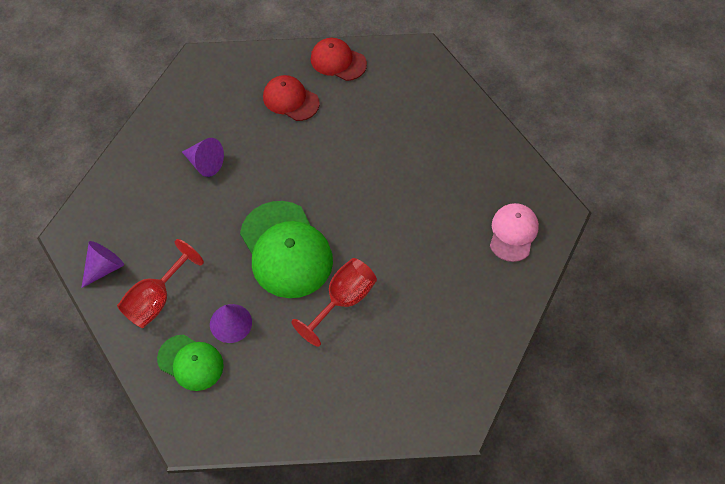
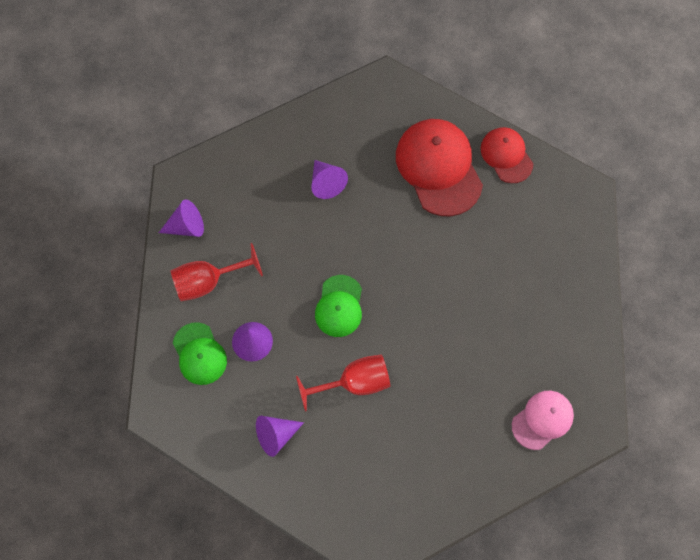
camera: 35 degrees right, 10 degrees up
green cap [240,201,333,298] -> green cap [315,275,362,337], size x0.59
red cap [263,75,320,121] -> red cap [396,119,483,216], size x1.71
none -> purple cone [256,416,304,457]

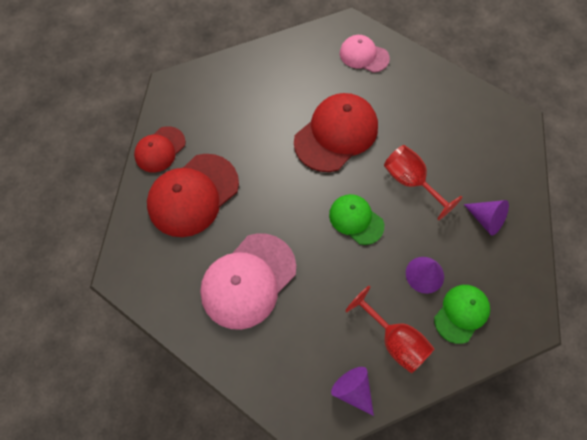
camera: 115 degrees left, 5 degrees down
purple cone [312,160,348,199] -> pink cap [200,233,296,330]
green cap [315,275,362,337] -> green cap turned 120 degrees counterclockwise [329,194,384,245]
none -> red cap [294,93,378,172]

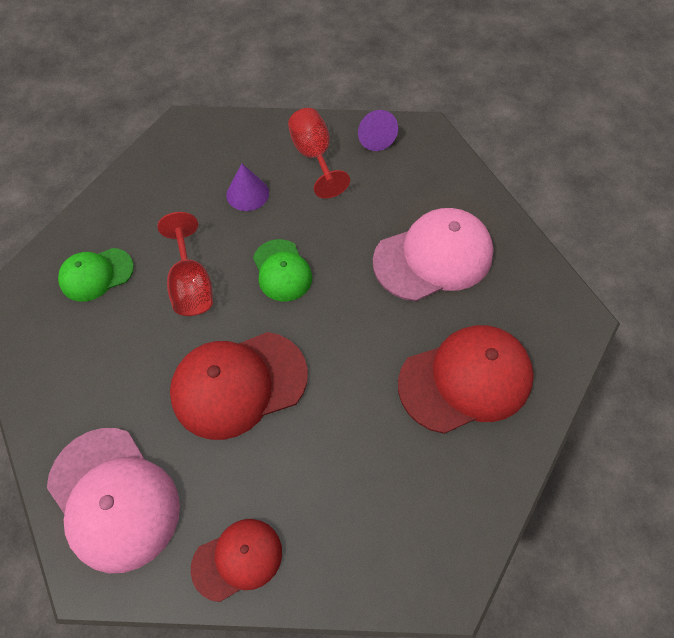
camera: 155 degrees left, 5 degrees down
red cap [134,126,186,172] -> red cap moved to [191,519,282,602]
pink cap [340,35,390,73] -> pink cap [47,428,180,573], size x1.71
green cap [434,285,490,344] -> green cap moved to [58,248,134,302]
purple cone [464,200,509,236] -> none

